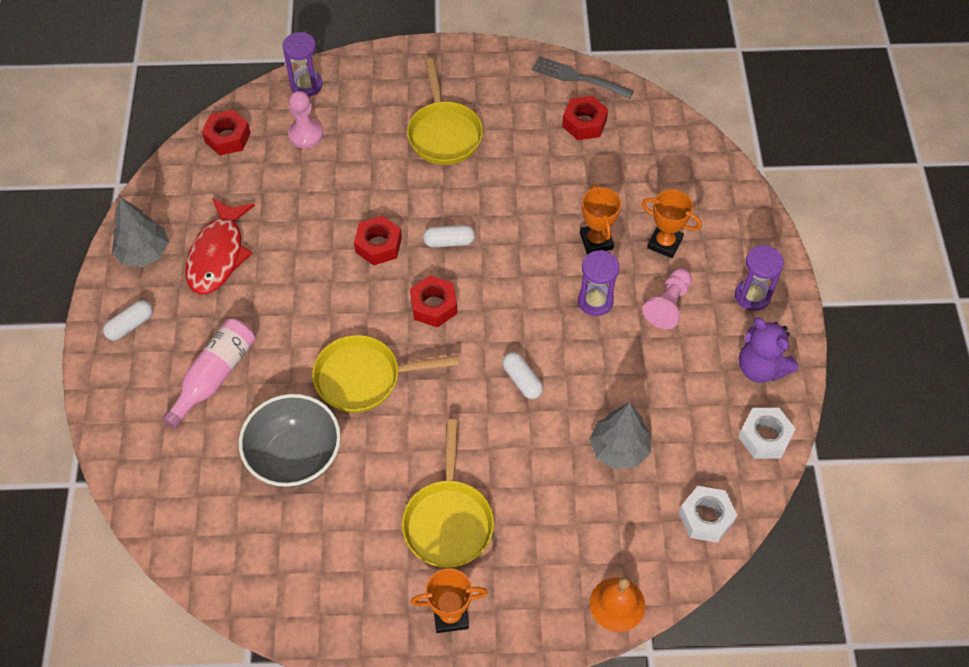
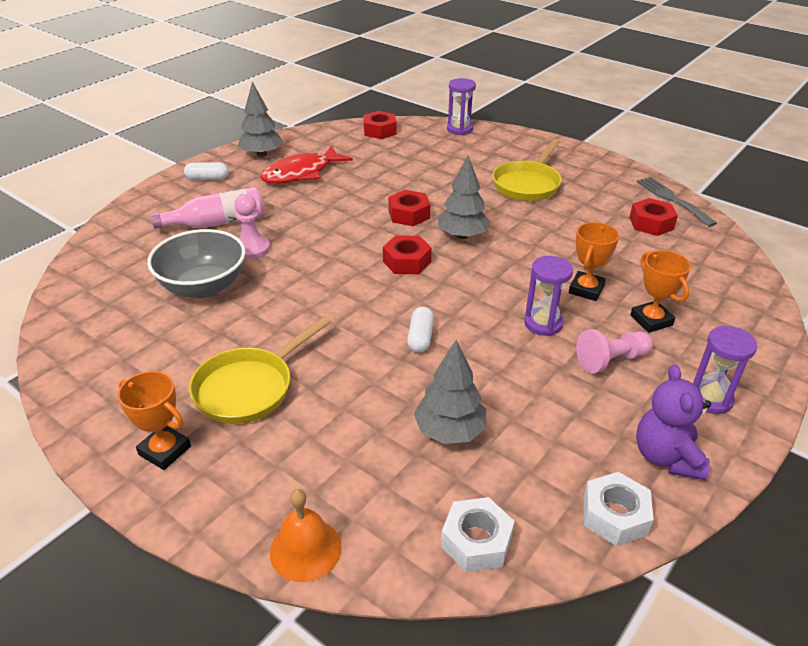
camera: 40 degrees right, 20 degrees down
pink pawn [288,91,323,148] -> pink pawn moved to [234,194,270,259]
yellow pan [312,335,459,413] -> none
white capsule [423,225,475,247] -> grey tree [438,156,491,239]

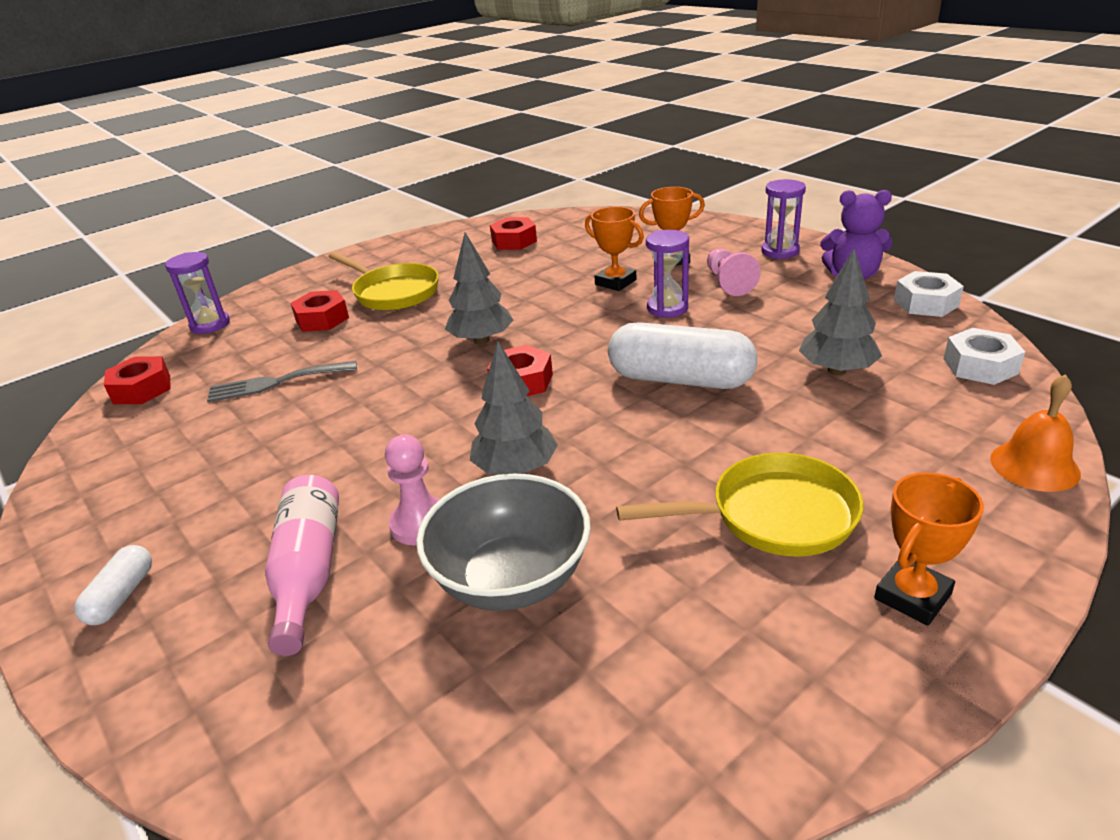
camera: 75 degrees left, 5 degrees down
yellow pan [189,316,331,424] -> yellow pan turned 60 degrees counterclockwise [616,453,863,557]
grey tree [238,82,283,157] -> grey tree moved to [470,342,558,475]
red fish [260,145,353,184] -> none
red nut [388,190,430,226] -> red nut moved to [290,290,349,332]
white capsule [407,307,434,353] -> white capsule [608,322,757,389], size x2.06
grey fork [637,177,717,227] -> grey fork moved to [207,361,357,402]

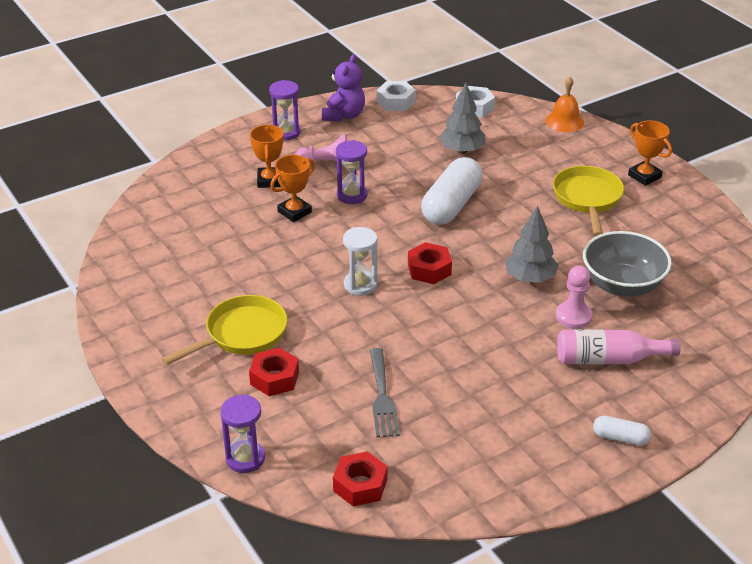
camera: 85 degrees left, 5 degrees up
grey tree [445,232,513,344] -> white hourglass [343,227,377,296]
red nut [490,217,537,250] -> none

